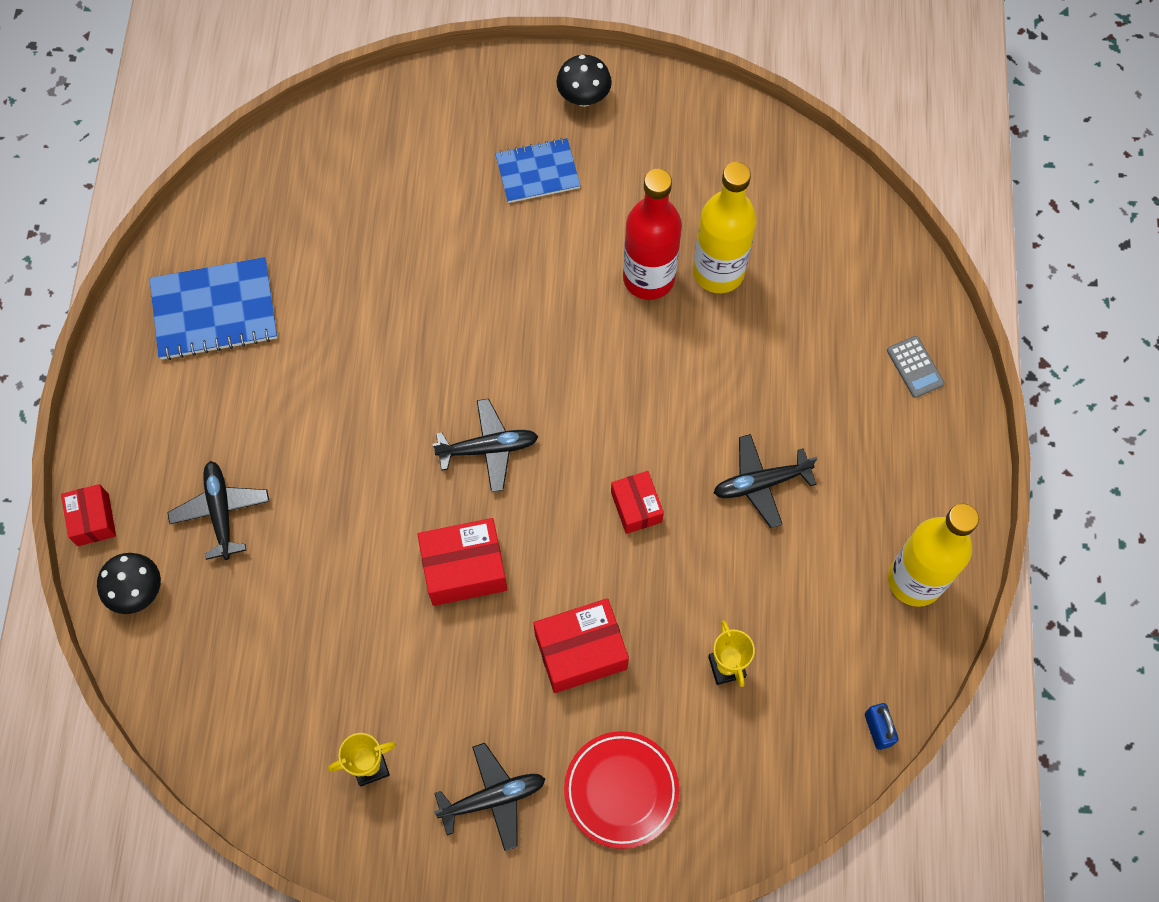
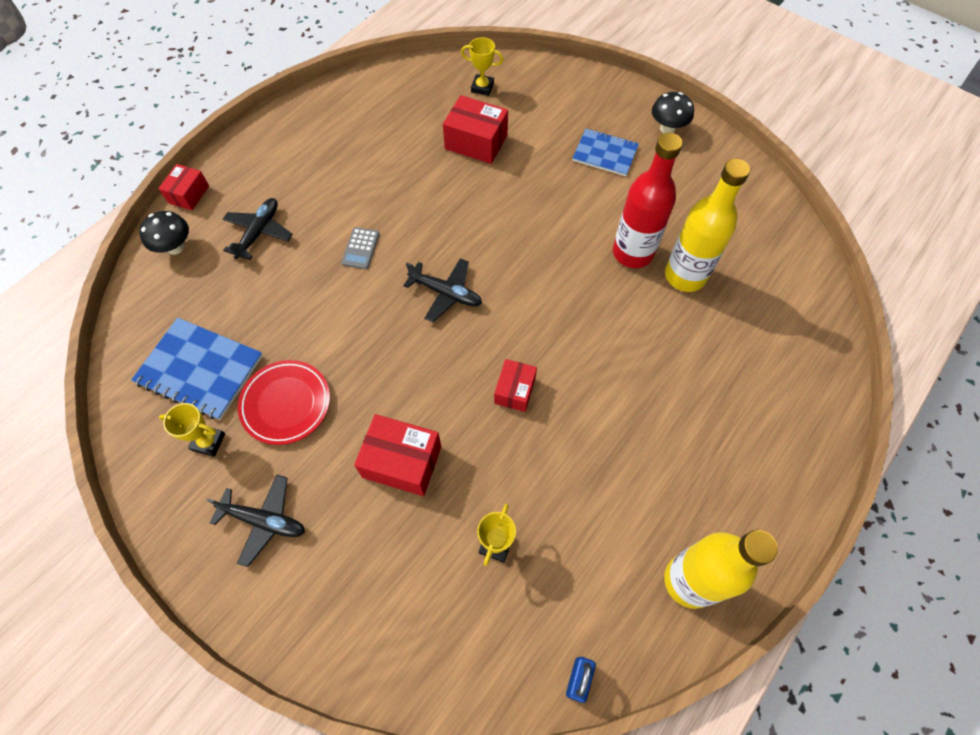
camera: 35 degrees right, 5 degrees down
blue notebook [149,257,277,360] -> blue notebook moved to [131,318,263,420]
red box [417,518,507,606] -> red box moved to [443,95,508,164]
red plate [564,731,679,849] -> red plate moved to [238,360,330,445]
black plane [714,434,817,528] -> none
grey calculator [887,336,945,398] -> grey calculator moved to [341,227,380,269]
none -> yellow trophy [461,37,504,96]

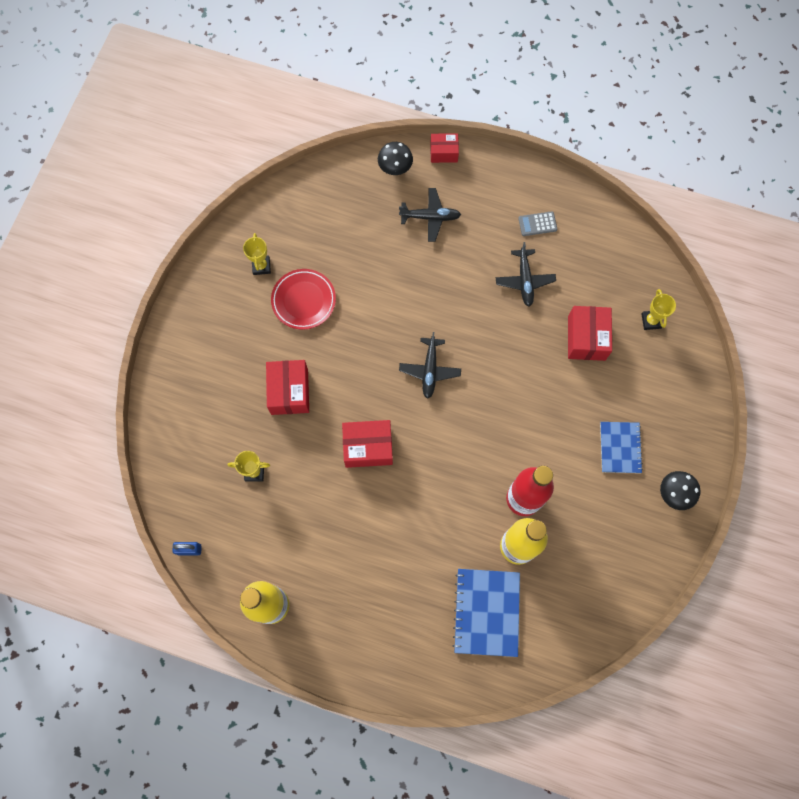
camera: 70 degrees right, 10 degrees up
blue notebook [131,318,263,420] -> blue notebook moved to [453,569,520,657]
black plane [206,475,305,567] -> black plane moved to [496,242,556,307]
grey calculator [341,227,380,269] -> grey calculator moved to [518,211,557,236]
red box [494,359,537,412] -> red box [342,420,393,468], size x1.59

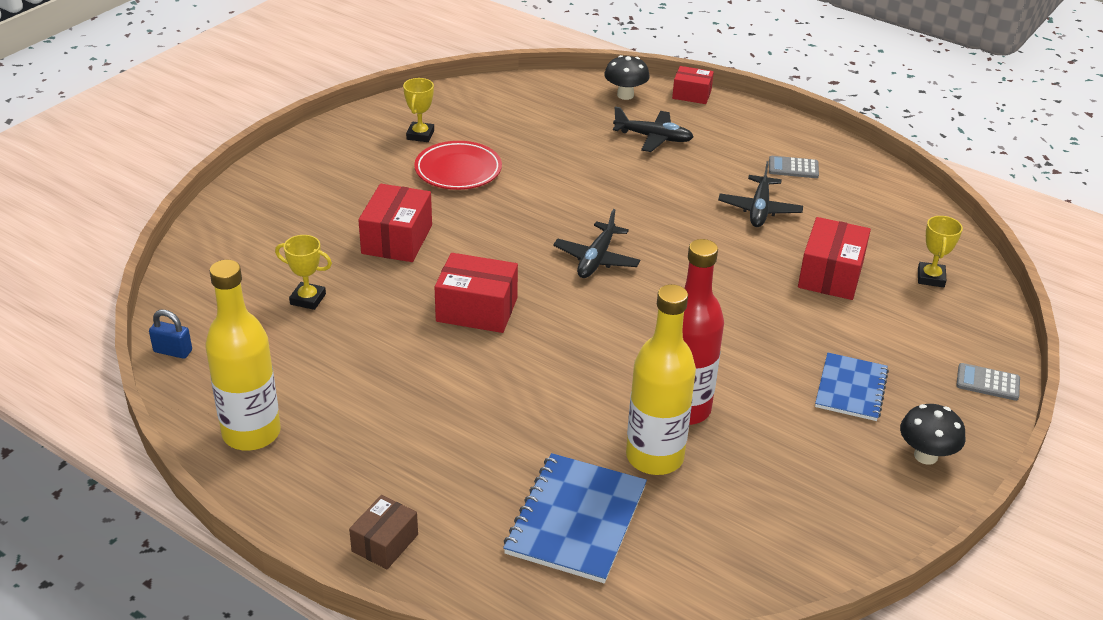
camera: 15 degrees right, 35 degrees down
none -> brown box [349,495,418,569]
none -> grey calculator [956,363,1020,401]

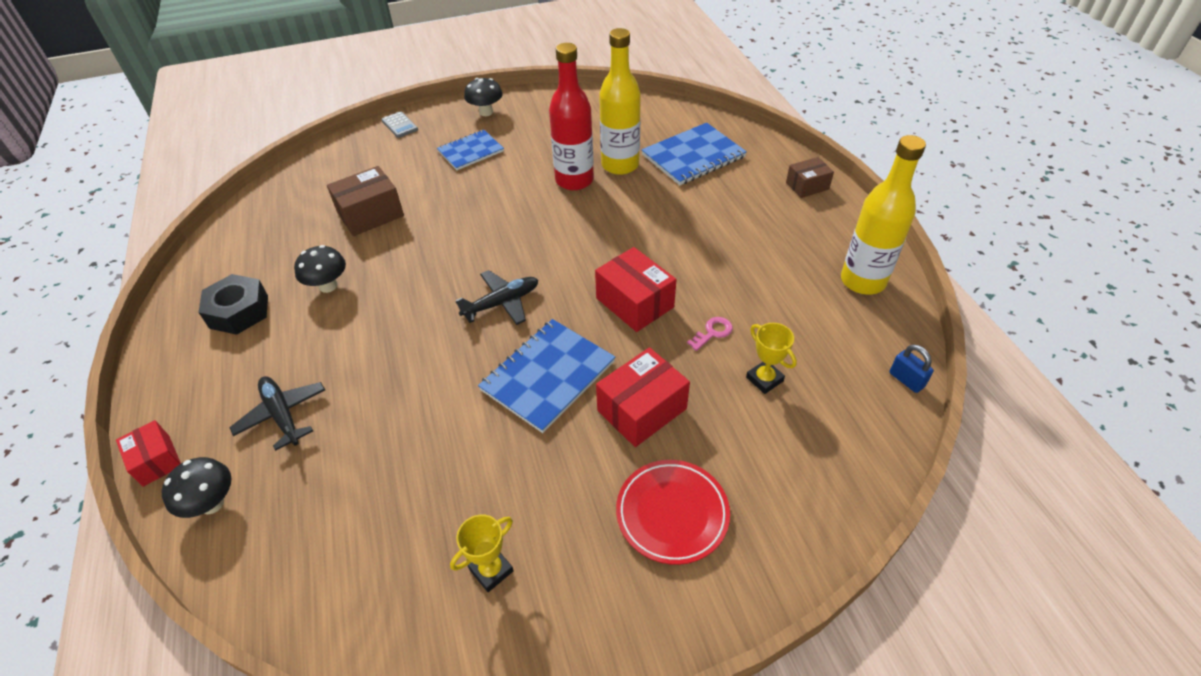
camera: 140 degrees left, 10 degrees up
red plate [414,141,502,190] -> red plate moved to [616,460,730,565]
black plane [718,161,803,227] -> black mushroom [294,245,346,293]
grey calculator [769,156,819,178] -> black nut [198,274,268,335]
red box [798,217,871,300] -> brown box [327,166,404,236]
yellow trophy [918,216,963,287] -> none
none -> blue notebook [478,319,615,433]
none -> pink key [687,317,733,351]

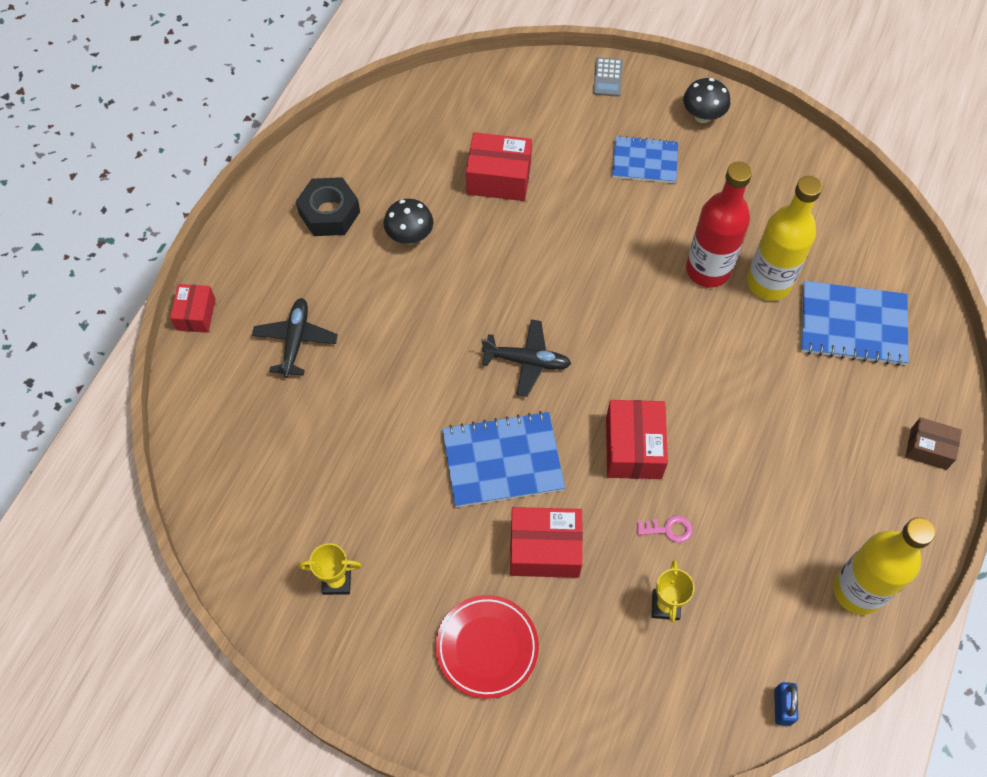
camera: 40 degrees right, 15 degrees up
black mushroom [161,457,231,518] -> none
brown box [327,166,404,236] -> red box [466,132,532,201]

